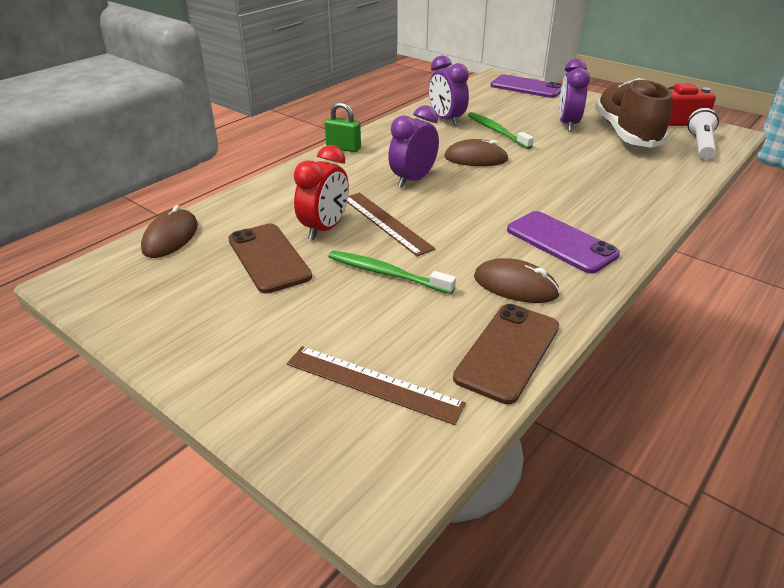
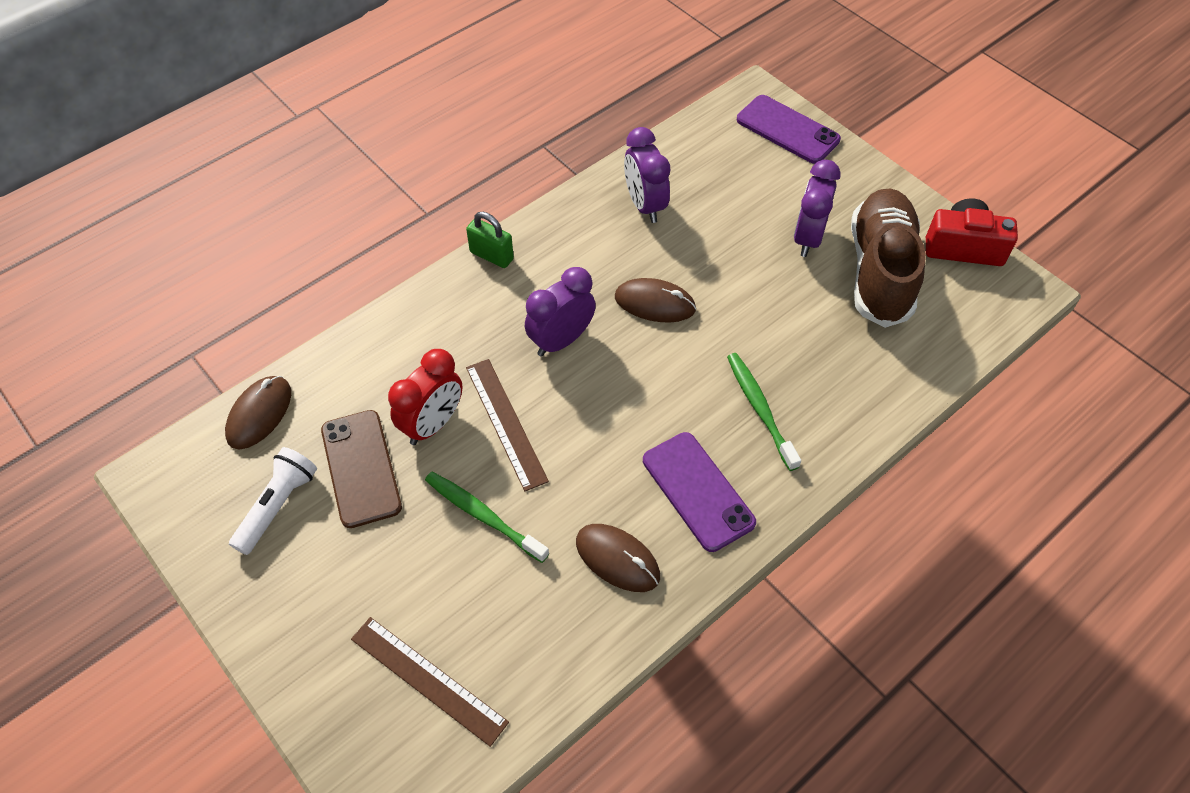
camera: 10 degrees right, 20 degrees up
brown phone [453,304,559,404] -> none
green toothbrush [468,112,534,149] -> green toothbrush moved to [727,353,801,471]
white flashlight [687,108,719,159] -> white flashlight moved to [229,447,317,555]

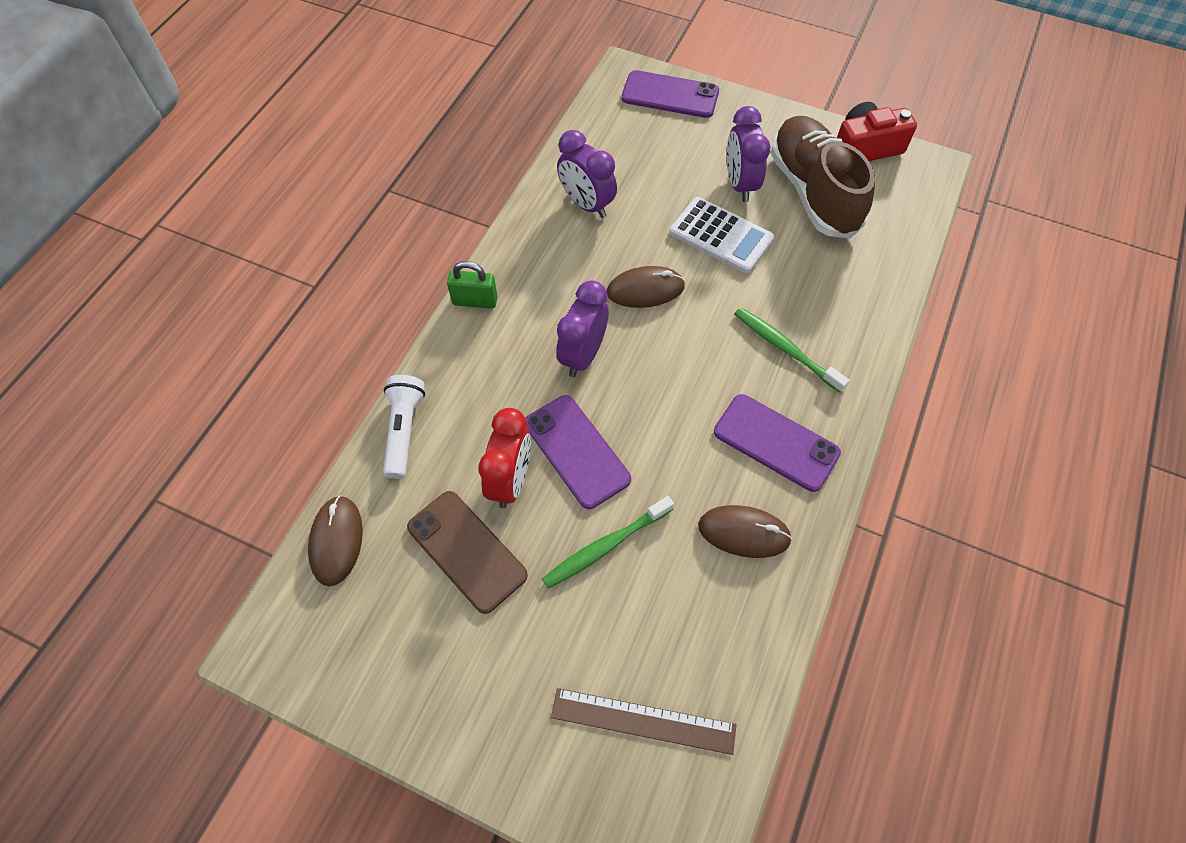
camera: 25 degrees left, 5 degrees up
white flashlight [229,447,317,555] -> white flashlight moved to [383,375,425,479]
green toothbrush [425,472,549,563] -> green toothbrush turned 45 degrees counterclockwise [542,496,674,588]
brown ruler [466,359,549,491] -> purple phone [526,395,631,509]
none -> white calculator [670,197,774,273]

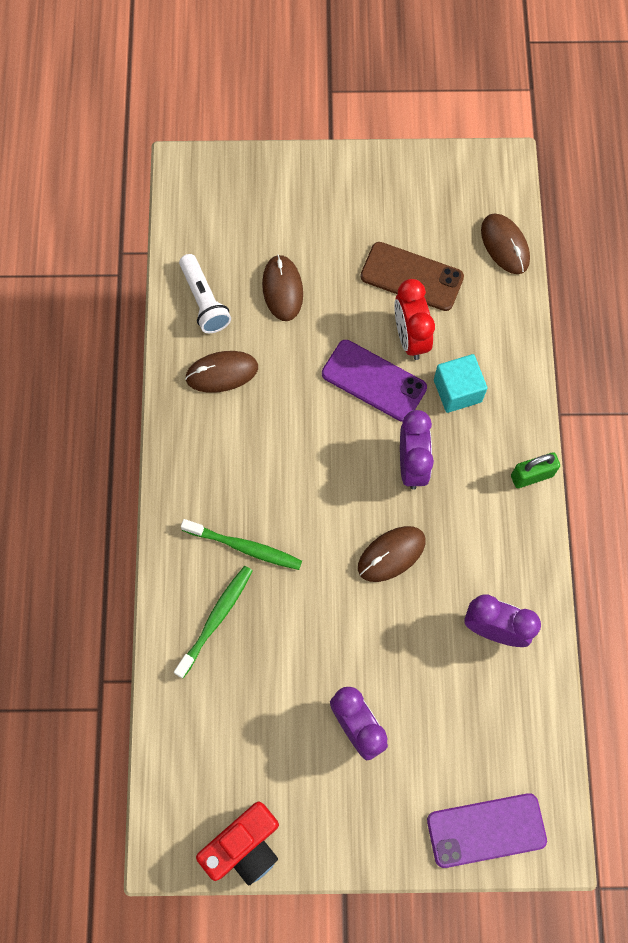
camera: 155 degrees right, 10 degrees up
white flashlight [383,375,425,479] -> white flashlight moved to [179,254,231,333]
green toothbrush [542,496,674,588] -> green toothbrush moved to [174,566,253,678]
brown ruler [551,688,736,755] -> none
white calculator [670,197,774,273] -> none
purple phone [714,394,841,492] -> none
brown shoe [771,116,875,239] -> none
none -> brown mouse [262,255,303,321]
none -> turquoise cube [434,354,487,413]

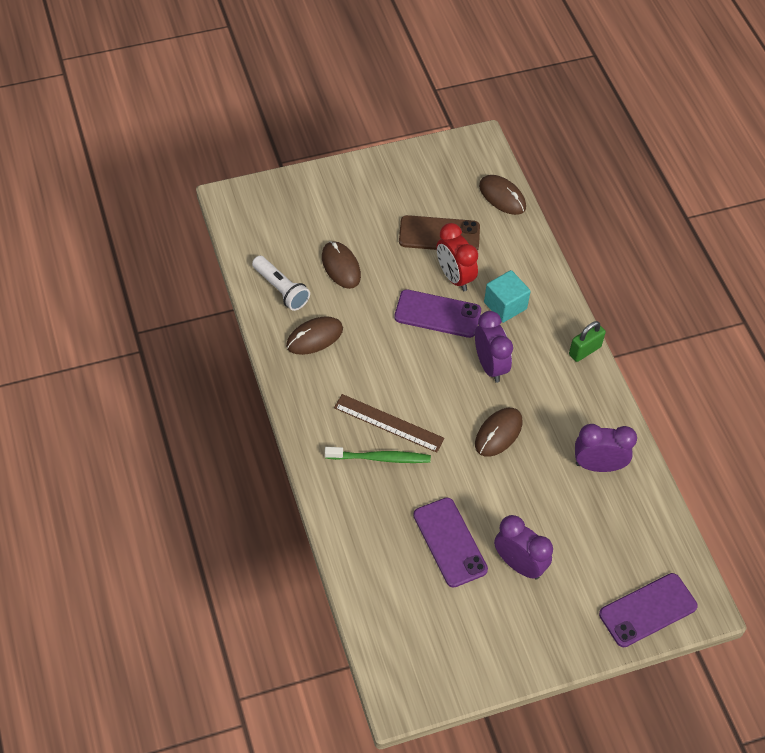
camera: 20 degrees left, 15 degrees down
green toothbrush [174,566,253,678] -> none
red camera [196,801,279,885] -> none
none -> brown ruler [334,394,445,453]
none -> purple phone [413,498,488,588]

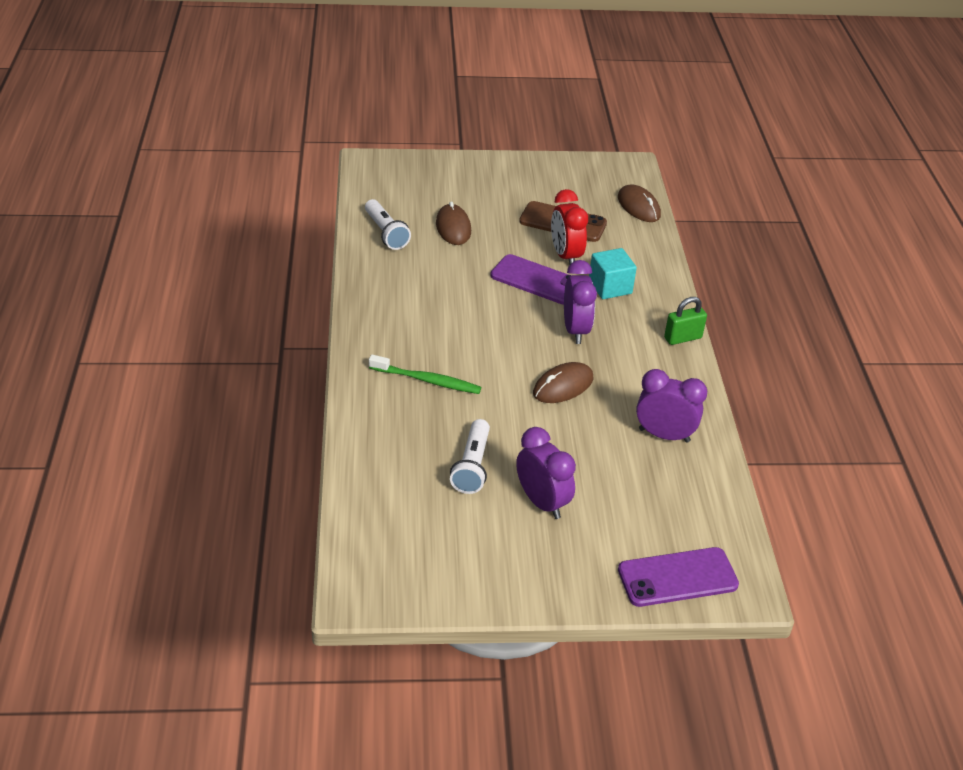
camera: 15 degrees right, 15 degrees down
brown mouse [286,316,343,355] -> none
brown ruler [334,394,445,453] -> none
purple phone [413,498,488,588] -> white flashlight [450,419,490,494]

